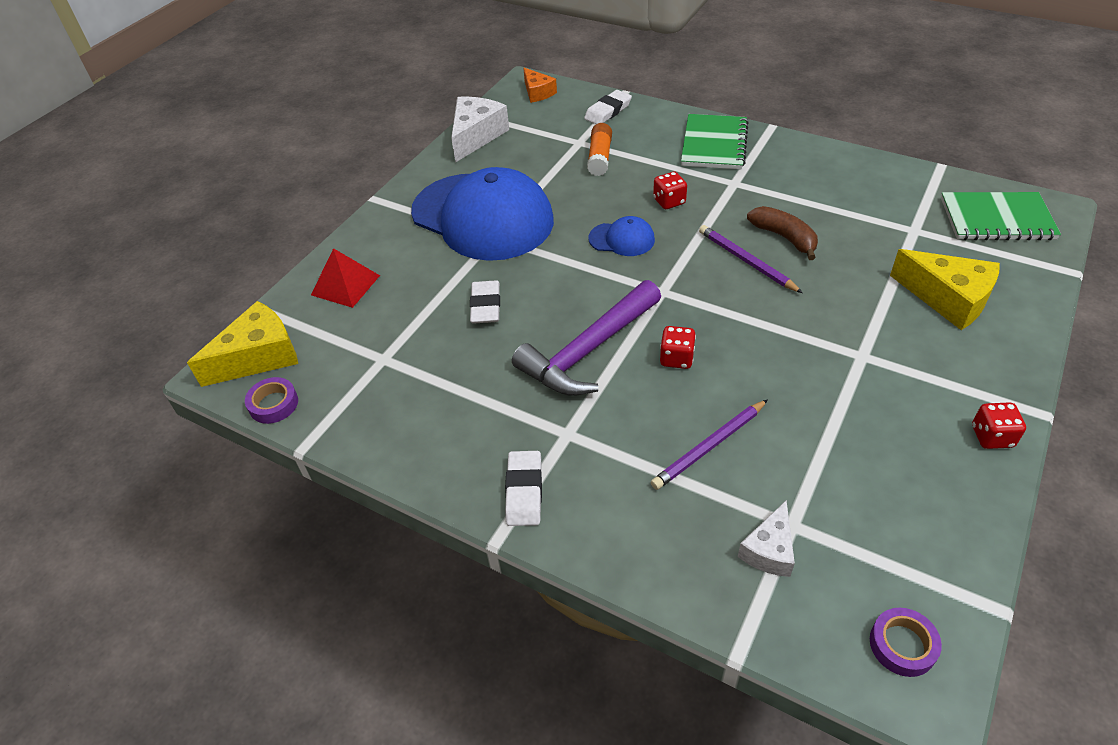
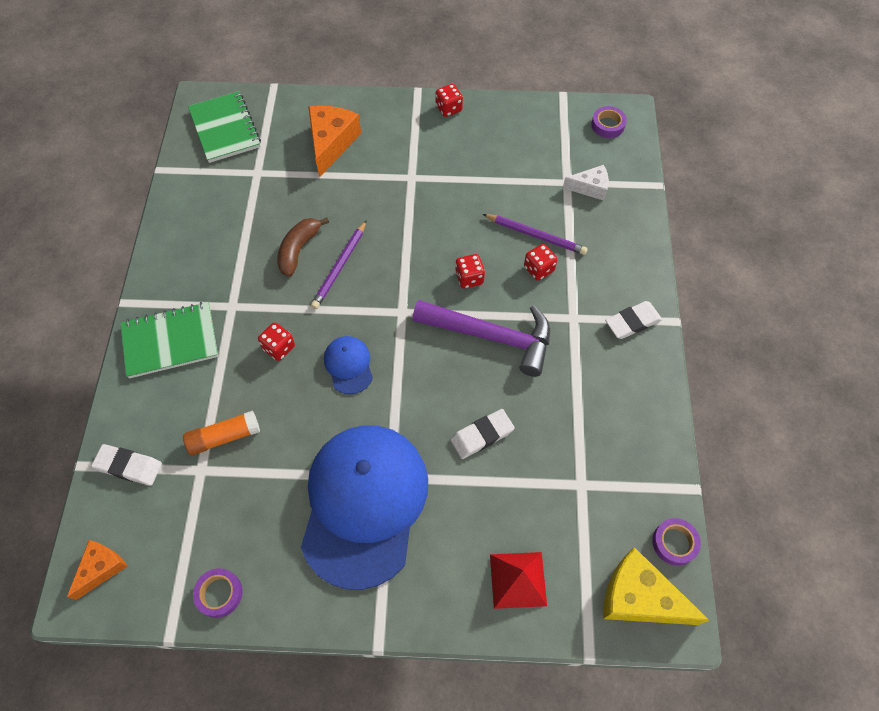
camera: 120 degrees left, 15 degrees up
white cheese [451,97,509,163] -> purple tape [193,568,242,618]
yellow cheese [890,249,1000,330] -> orange cheese [308,106,361,178]
none -> red dice [524,244,557,281]

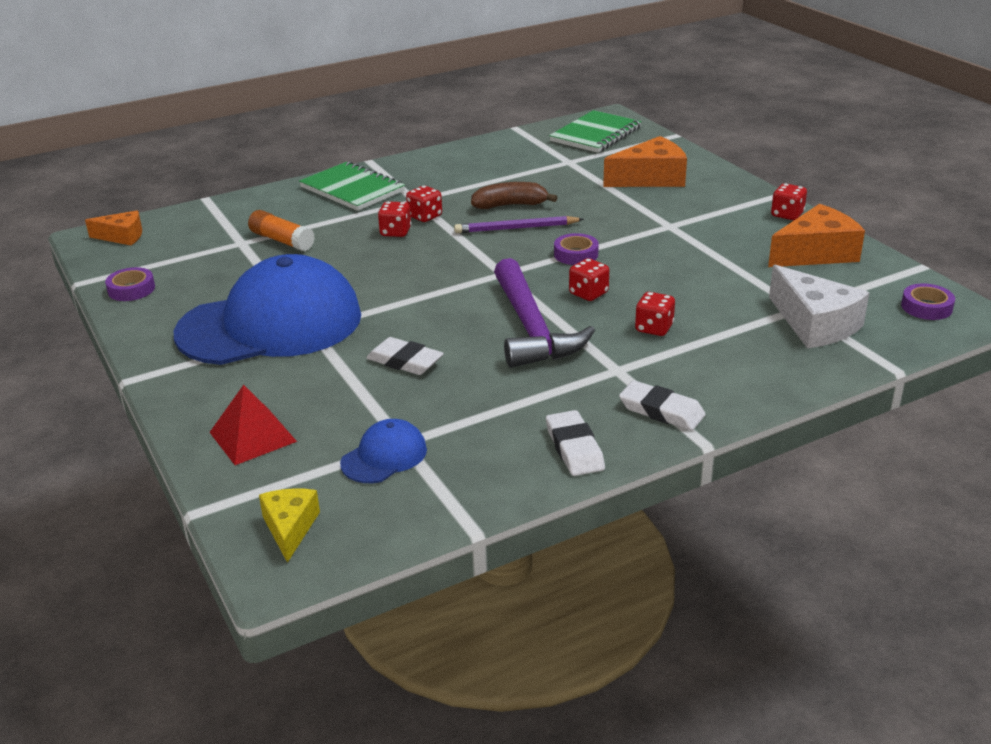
camera: 60 degrees right, 30 degrees down
white eraser [91,444,162,486] -> white eraser moved to [546,410,605,476]
blue cap [324,336,373,394] -> blue cap moved to [340,419,427,483]
purple pencil [483,214,588,255] -> none
white cheese [563,165,609,201] -> white cheese [769,265,870,349], size x1.67
yellow cheese [603,547,710,625] -> yellow cheese [259,488,320,563], size x0.60
purple tape [652,518,701,566] -> purple tape moved to [554,233,599,265]
none -> red dice [406,186,442,222]
none -> orange cheese [768,204,865,267]

